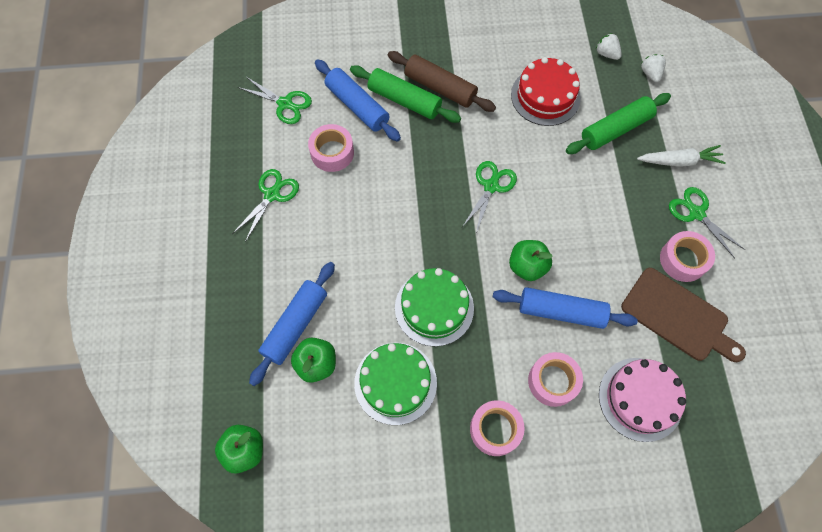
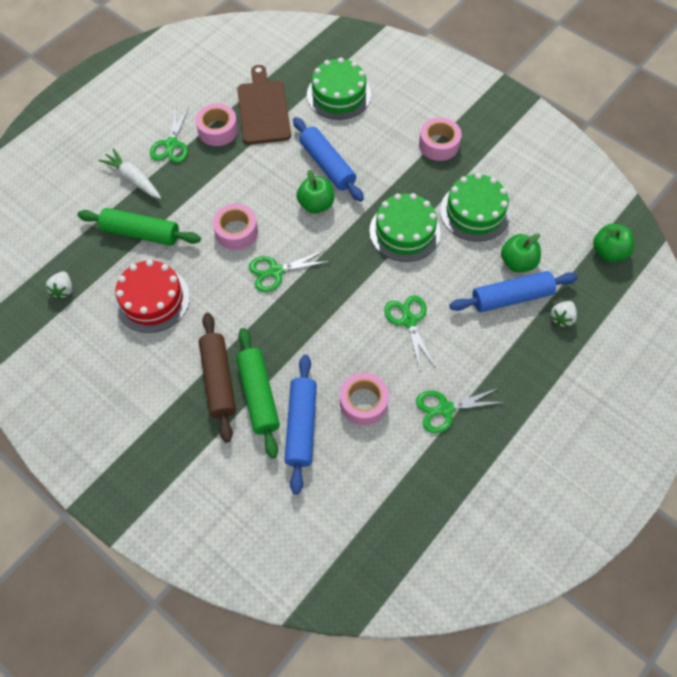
camera: 135 degrees left, 5 degrees down
green scissors [238,76,312,124] -> green scissors moved to [384,295,436,370]
pink tape [528,352,583,407] -> pink tape moved to [213,204,258,250]
pink cake [599,358,686,442] -> green cake [307,58,371,120]
white strawberry [641,54,666,82] -> white strawberry moved to [551,301,577,327]

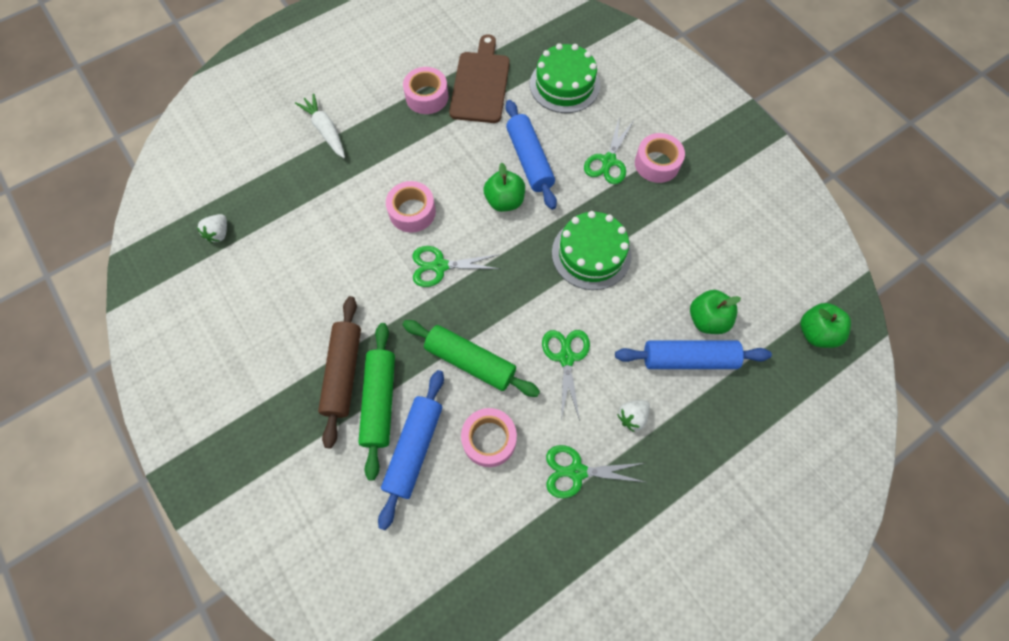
camera: 15 degrees right, 5 degrees up
green rolling pin [77,208,201,246] -> green rolling pin moved to [403,320,540,397]
red cake [115,260,190,333] -> none
green scissors [150,106,189,163] -> green scissors moved to [584,116,633,184]
green cake [440,173,511,242] -> none
white strawberry [551,301,577,327] -> white strawberry moved to [617,400,650,432]

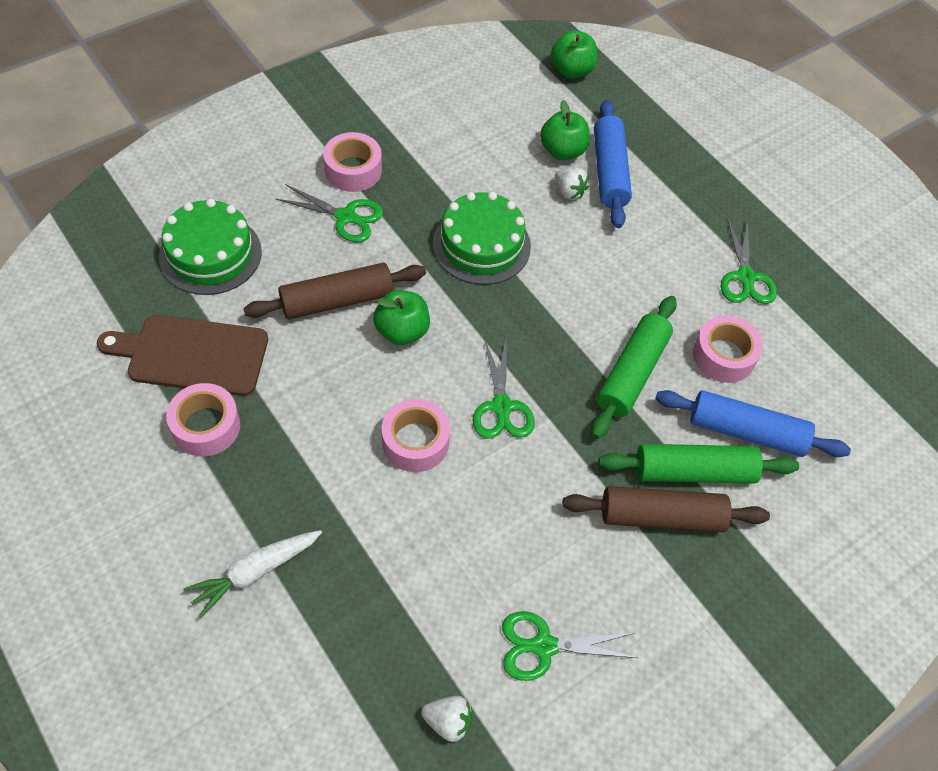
camera: 95 degrees left, 10 degrees down
blue rolling pin [506,100,557,210] -> brown rolling pin [243,263,426,319]
green scissors [542,330,590,421] -> green scissors moved to [502,611,638,681]
white strawberry [617,400,650,432] -> white strawberry moved to [555,168,589,200]

